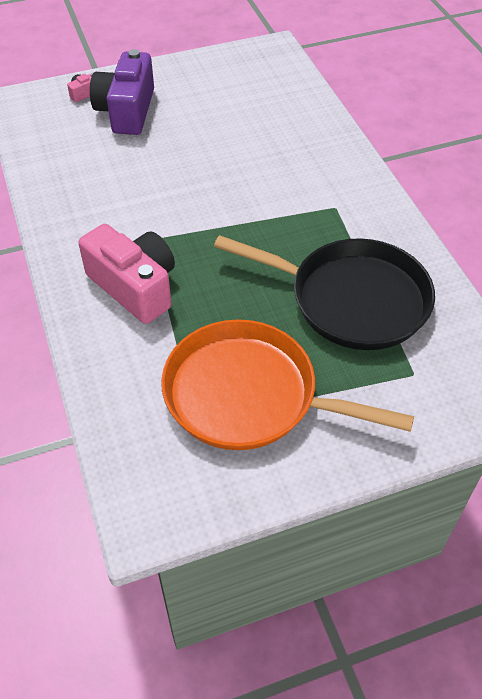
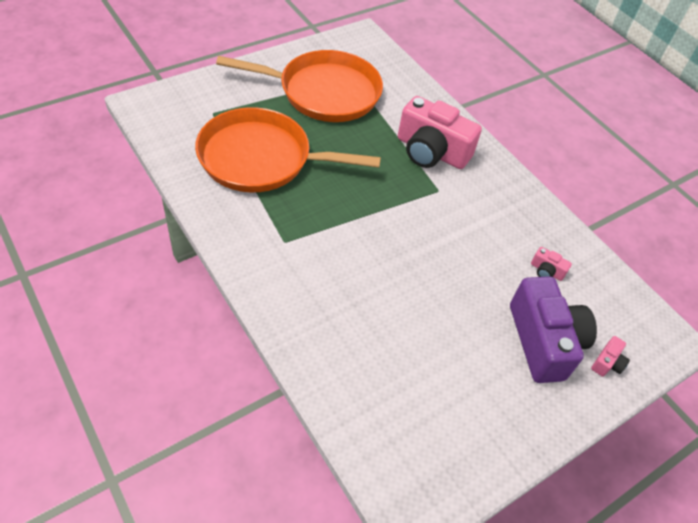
camera: 160 degrees right, 0 degrees up
black pan [214,235,435,350] -> orange pan [195,107,381,192]
none -> pink camera [531,247,572,281]

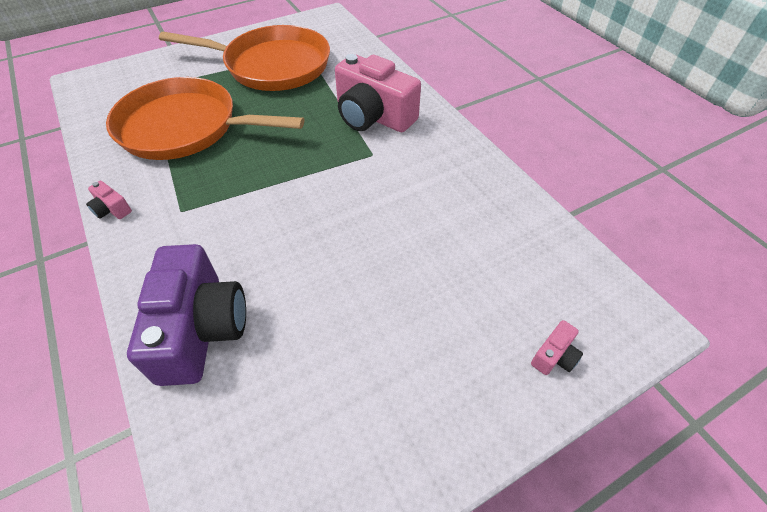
camera: 10 degrees right, 0 degrees up
purple camera [510,276,597,383] -> purple camera moved to [127,244,246,386]
pink camera [531,247,572,281] -> pink camera moved to [86,181,132,219]

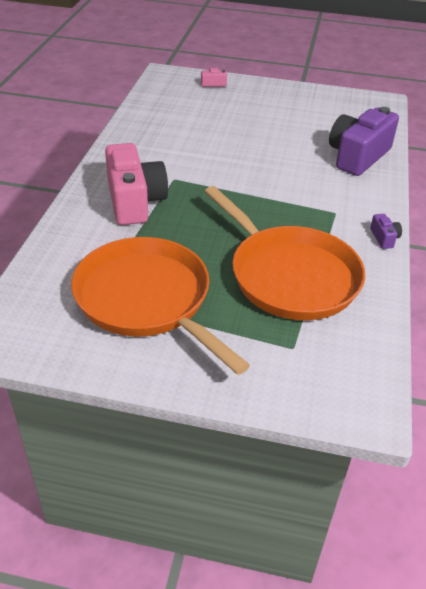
camera: 140 degrees left, 10 degrees down
pink camera [86,181,132,219] -> purple camera [370,214,402,249]

